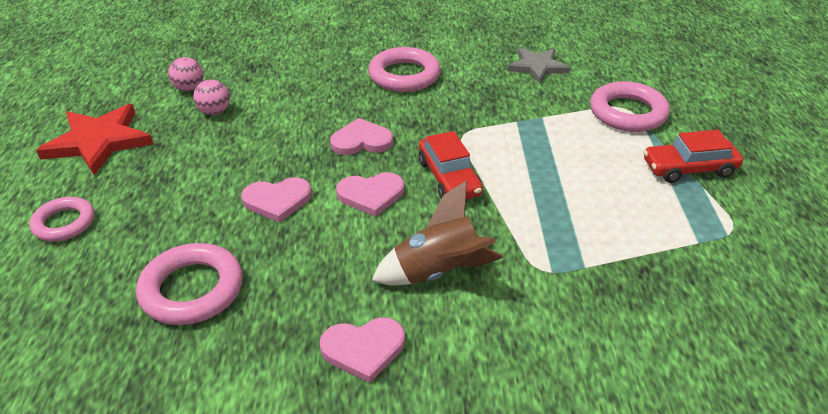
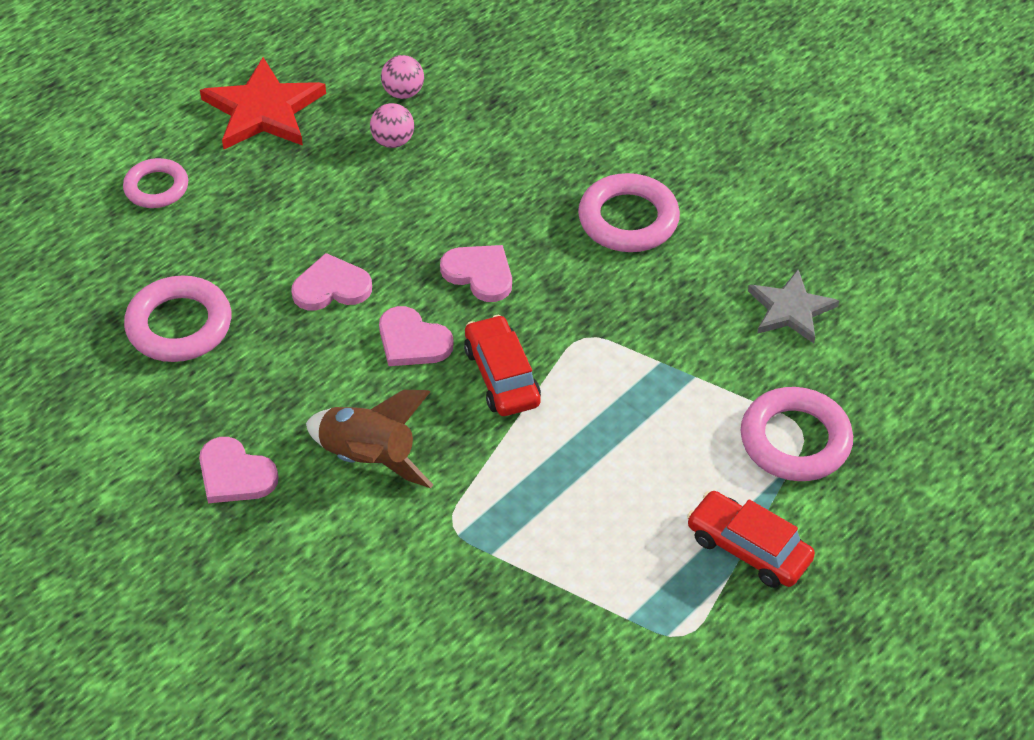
camera: 45 degrees right, 10 degrees up
pink heart [241,177,312,223] -> pink heart turned 135 degrees clockwise [291,253,372,311]
red car [419,131,483,199] -> red car turned 135 degrees clockwise [464,315,541,416]

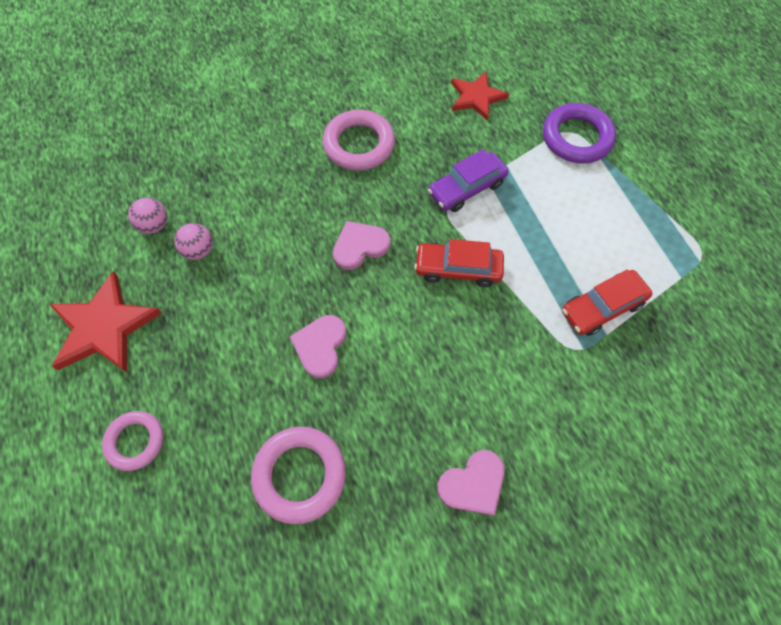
camera: 65 degrees left, 15 degrees up
brown rocket [306,390,433,488] -> none
pink heart [379,306,454,366] -> none
red car [687,491,815,588] -> red car moved to [562,270,652,336]
pink ring [741,387,853,481] -> purple ring [543,103,616,163]
grey star [748,270,839,343] -> red star [451,72,509,121]
none -> purple car [428,149,508,212]

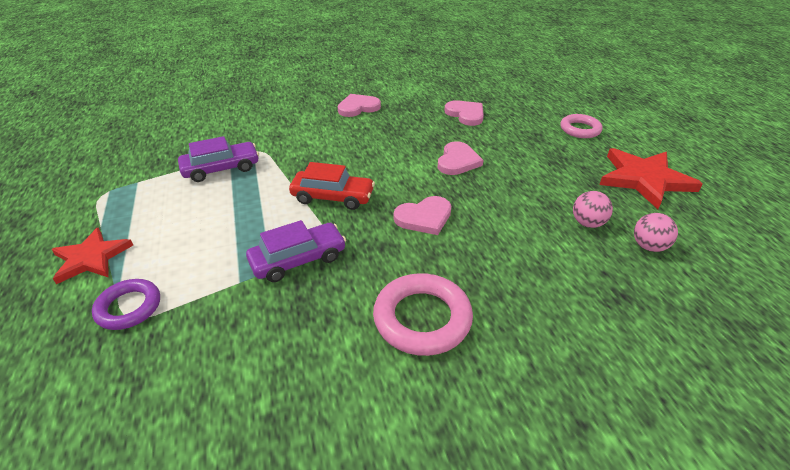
camera: 175 degrees left, 25 degrees down
pink ring [251,427,346,524] -> pink heart [444,100,484,126]
red star [451,72,509,121] -> red star moved to [51,228,133,284]
purple ring [543,103,616,163] -> purple ring [92,279,160,330], size x0.65
red car [562,270,652,336] -> purple car [178,136,259,182]

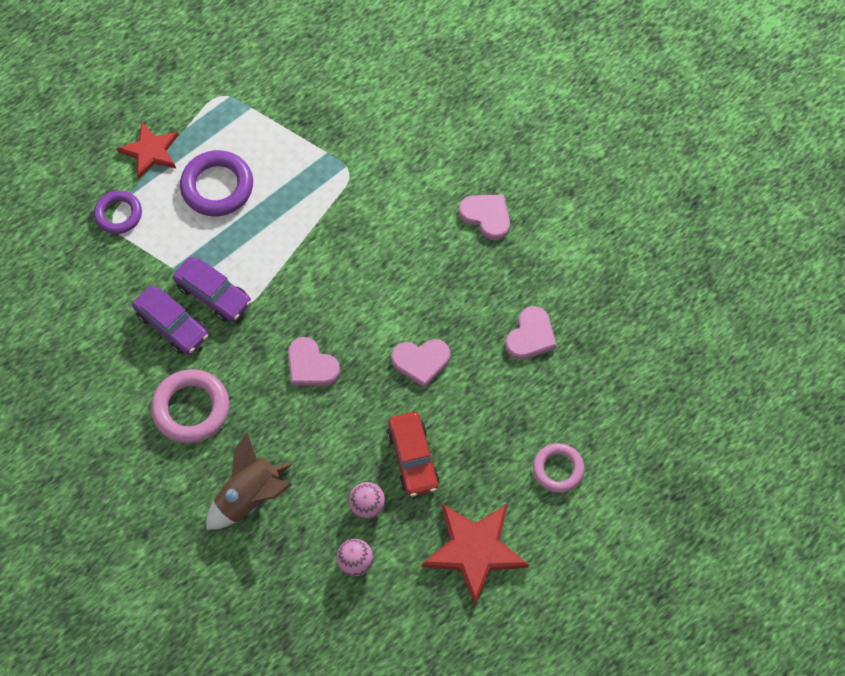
camera: 65 degrees right, 25 degrees up
purple car [178,136,259,182] -> purple car moved to [132,285,208,355]
red car [289,162,375,210] -> red car moved to [387,412,439,497]
none -> purple ring [180,150,253,216]
none -> brown rocket [206,432,293,530]

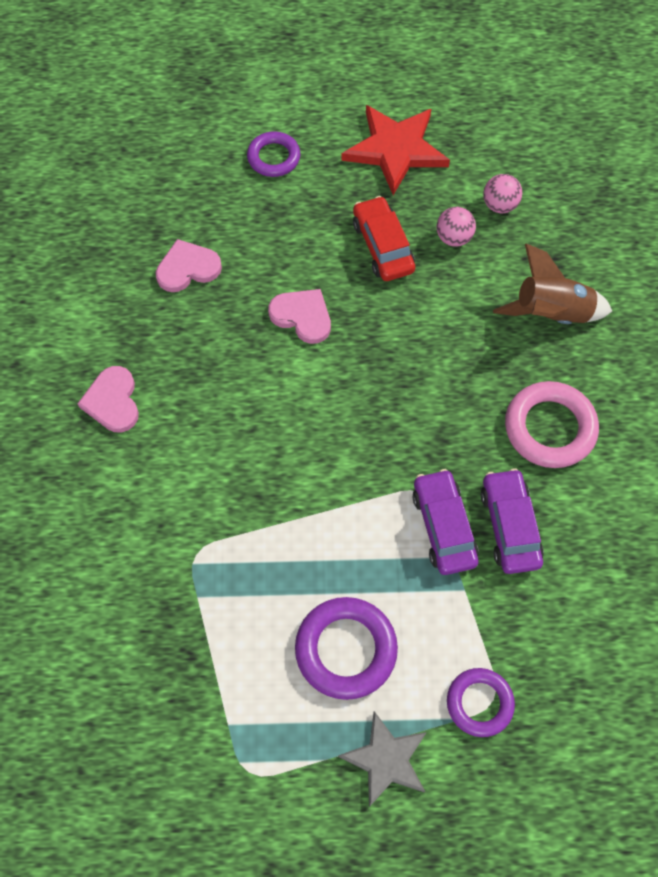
camera: 140 degrees left, 0 degrees up
red star [117,122,179,179] -> grey star [338,711,427,807]
pink heart [288,337,340,386] -> none
red car [387,412,439,497] -> red car turned 45 degrees counterclockwise [353,196,415,281]
pink ring [533,443,585,493] -> purple ring [247,131,300,177]

